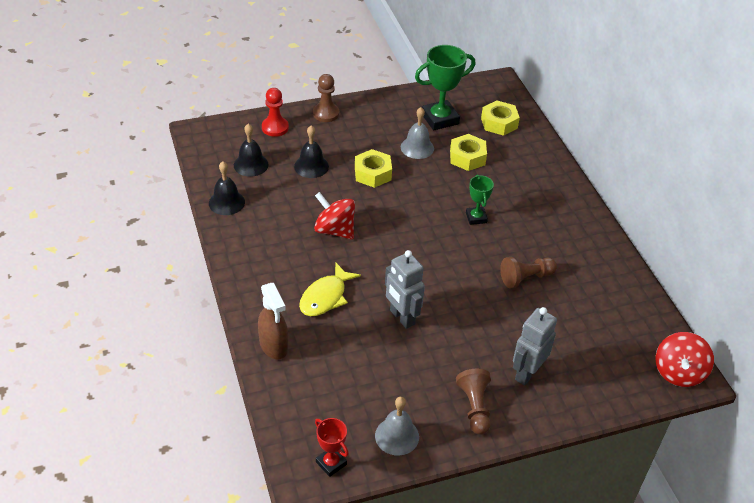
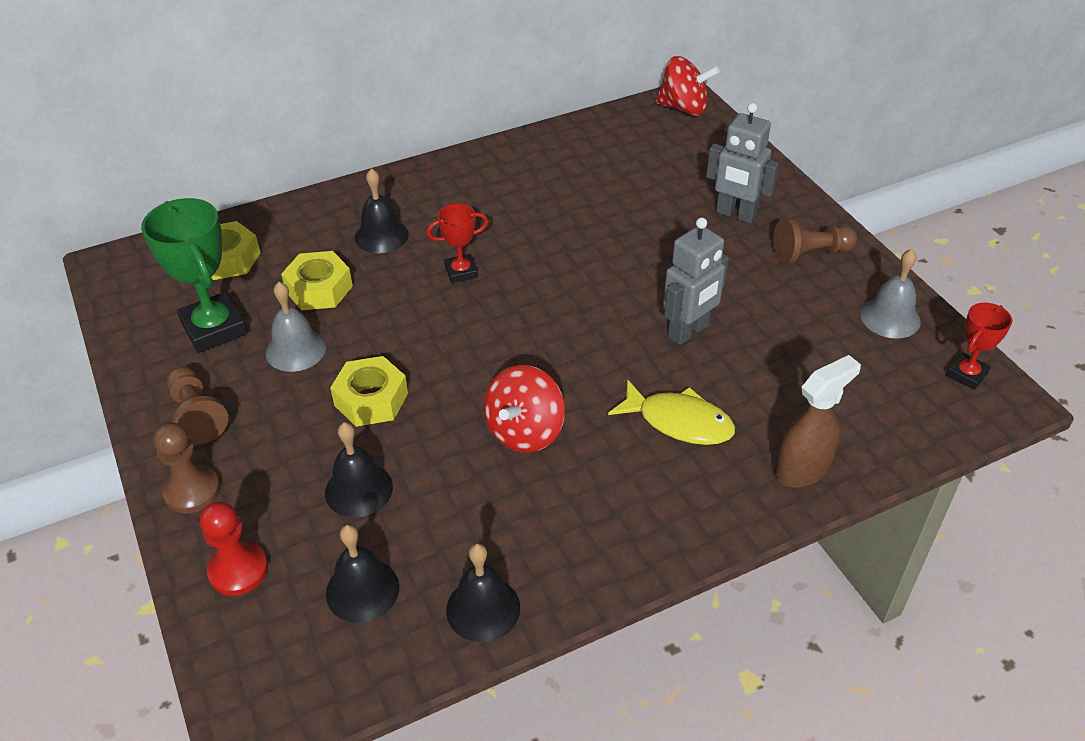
camera: 95 degrees left, 0 degrees up
green trophy [466,175,494,225] -> red trophy [427,203,488,283]
brown pawn [500,257,557,289] -> brown pawn moved to [167,366,228,445]
none -> black bell [355,168,409,253]

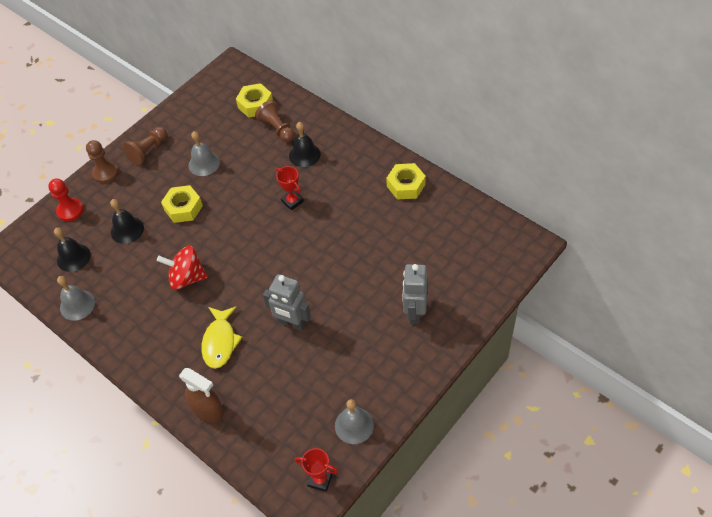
camera: 70 degrees right, 10 degrees up
green trophy [141,198,248,353] -> none
yellow nut [281,251,353,310] -> yellow nut moved to [386,163,426,200]
black bell [446,543,520,642] -> grey bell [57,276,95,321]
red spinning top [655,56,720,116] -> none
brown pawn [773,218,857,264] -> brown pawn moved to [255,100,295,142]

